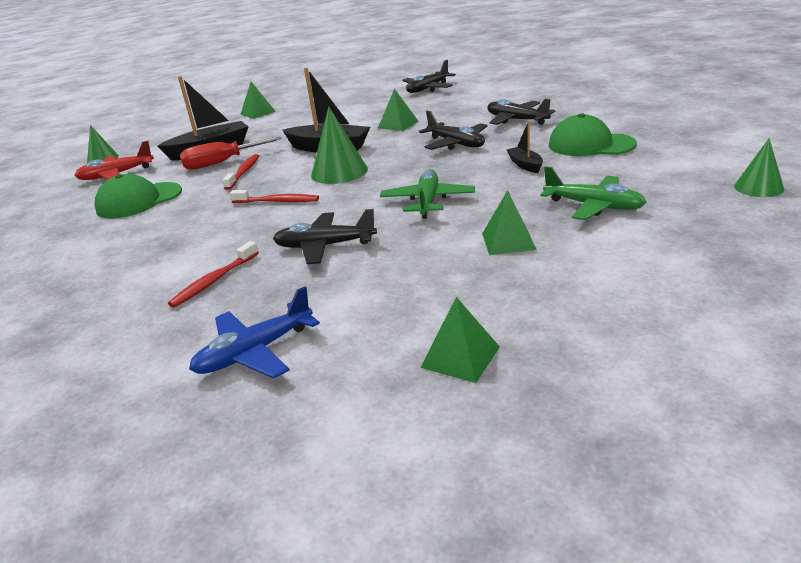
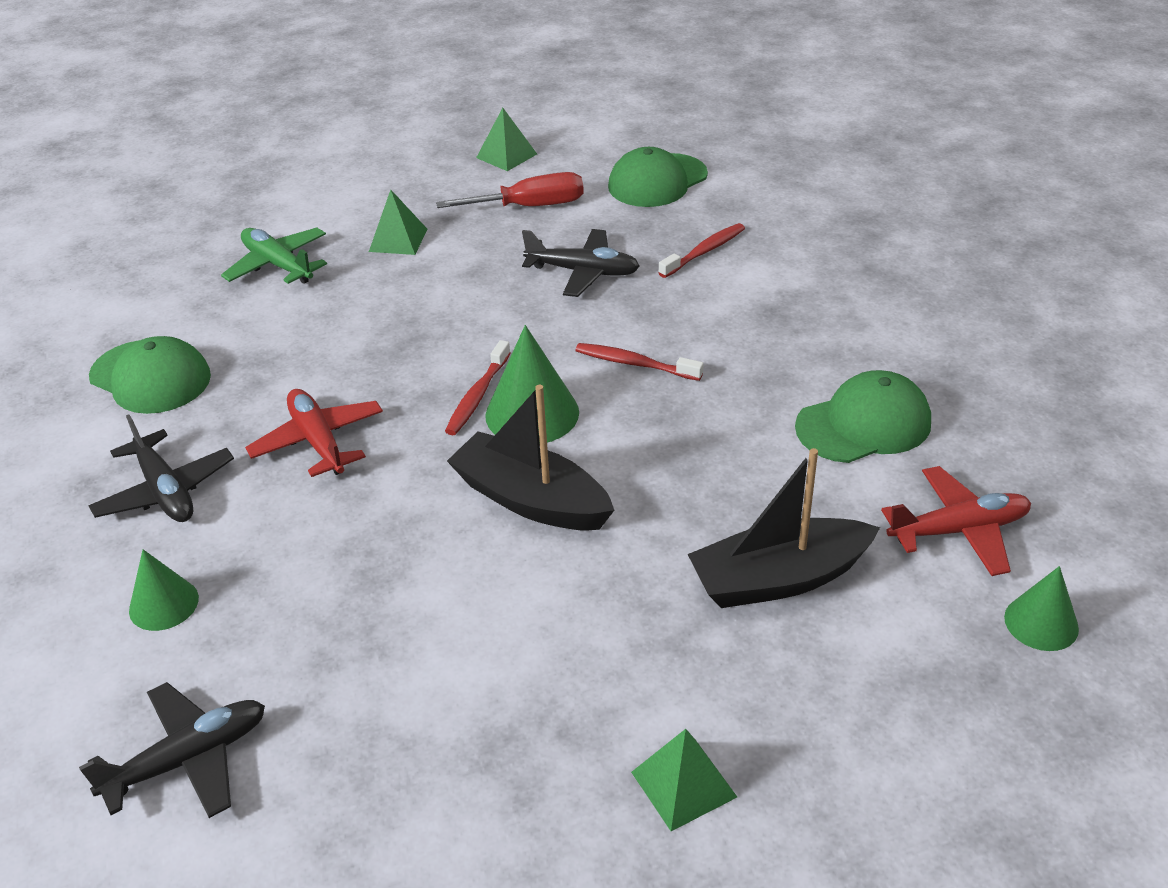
camera: 170 degrees left, 10 degrees up
red screwdriver [180,136,282,170] -> red screwdriver moved to [436,172,584,208]
blue plane [189,286,320,379] -> green cap [608,147,708,207]
red toothbrush [223,154,259,190] -> red toothbrush moved to [445,340,511,435]
green pyramid [378,89,419,131] -> none
green plane [380,169,475,219] -> none
black plane [419,111,487,150] -> red plane [245,389,383,477]
black boat [507,121,543,173] -> none
green cone [734,138,784,197] -> green cone moved to [129,549,199,631]

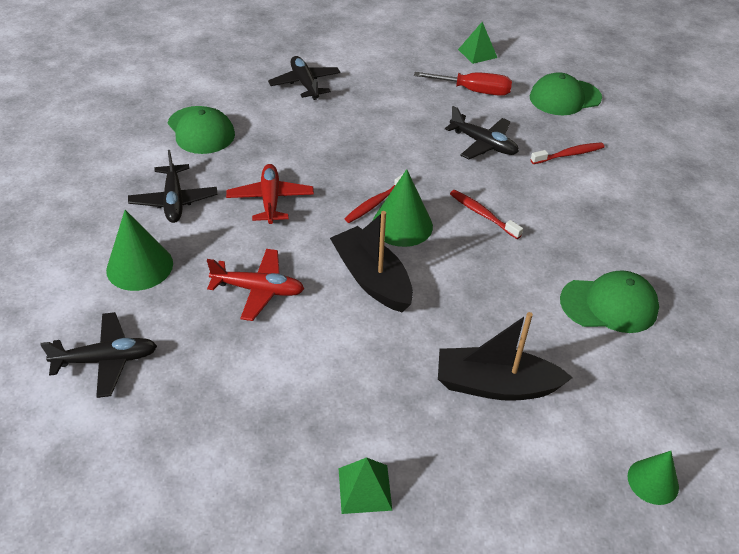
camera: 20 degrees right, 5 degrees up
green cone [129,549,199,631] -> green cone [106,210,173,291], size x1.60
green plane [221,228,327,284] -> black plane [268,56,341,100]
green pyramid [369,190,427,255] -> none
red plane [881,466,1031,576] -> red plane moved to [207,249,304,321]

